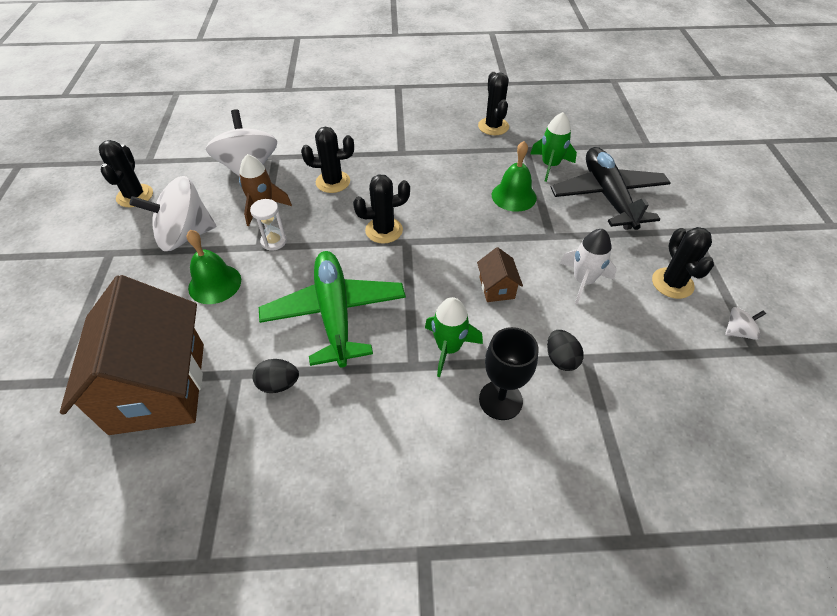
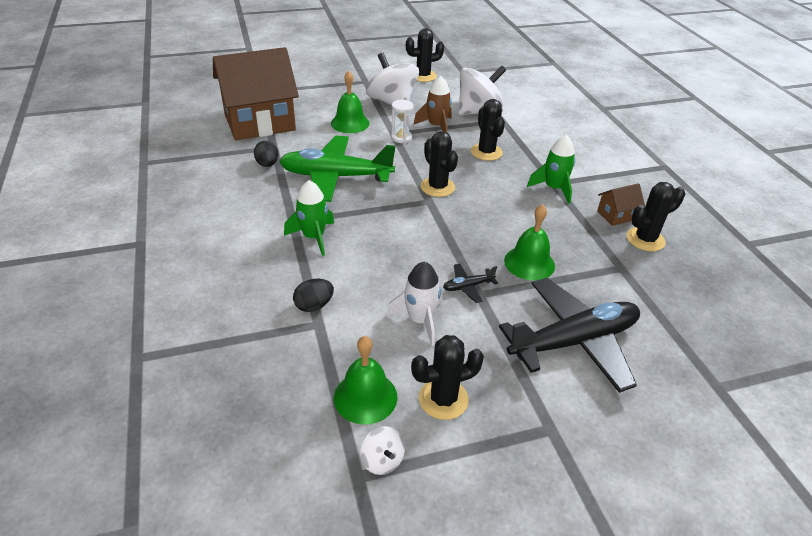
camera: 75 degrees right, 10 degrees down
green plane [259,251,406,368] -> green plane turned 150 degrees counterclockwise [279,136,396,202]
brown house [477,247,523,302] -> brown house moved to [597,183,645,226]
black goblet [479,327,538,420] -> none
green rocket [530,112,577,182] -> green rocket moved to [527,135,575,204]
none -> green bell [334,336,398,425]
none -> black plane [443,264,498,303]

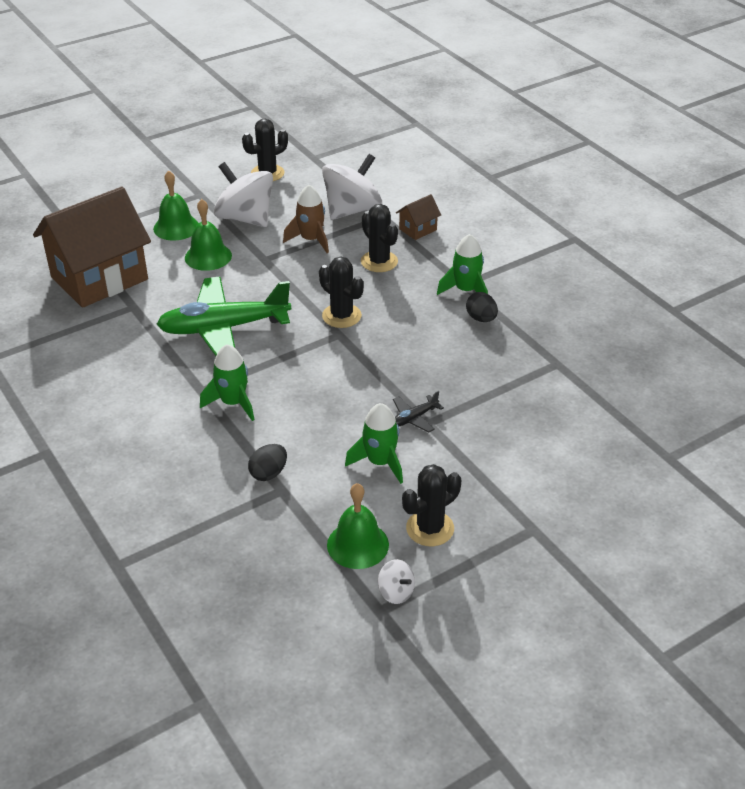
camera: 15 degrees left, 0 degrees up
black egg [254,141,279,167] -> black egg moved to [466,292,498,322]
white rocket [386,261,442,346] -> green rocket [345,403,403,484]
white hourglass [391,100,414,143] -> none
black plane [499,278,640,393] -> none
green bell [504,204,555,281] -> green bell moved to [153,171,199,240]
brown house [597,183,645,226] -> brown house moved to [396,194,441,240]
black cactus [627,182,685,251] -> none

